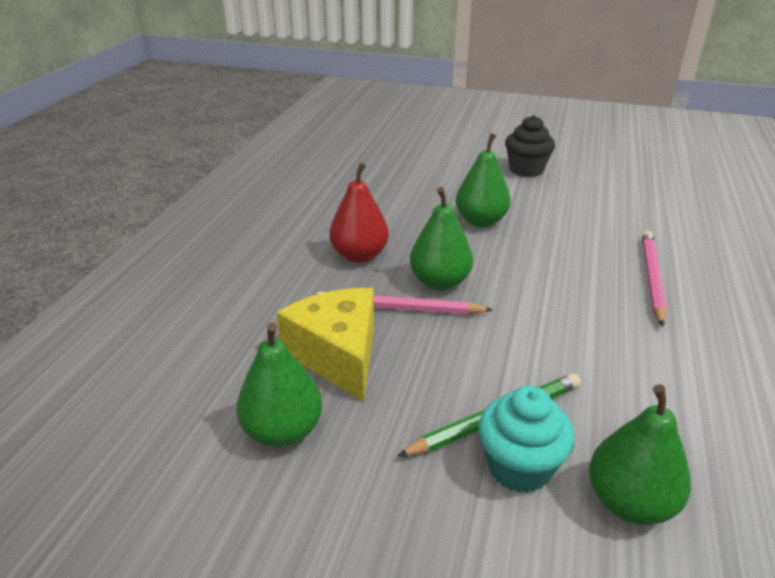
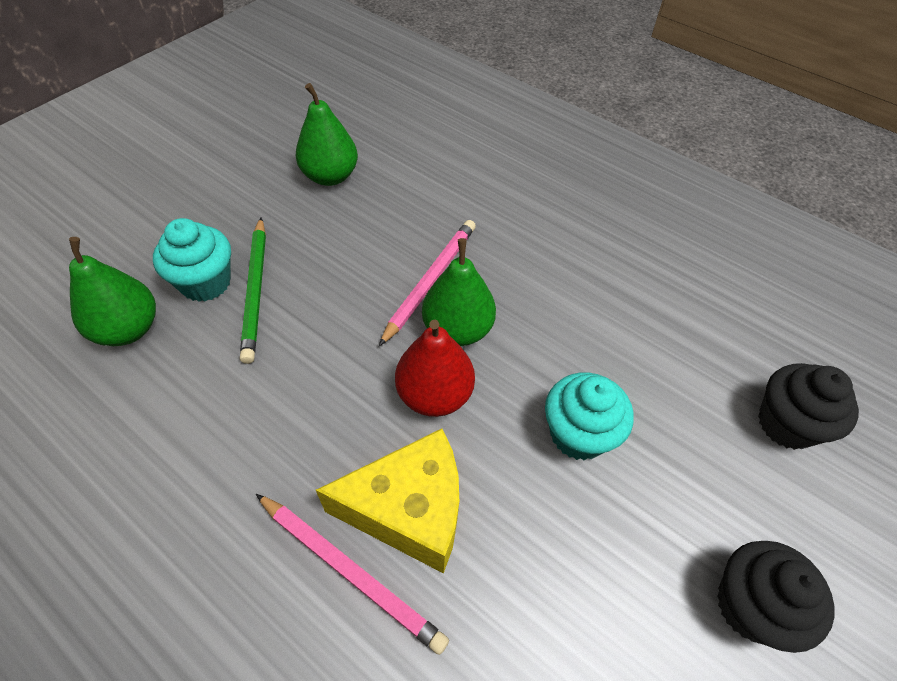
camera: 110 degrees right, 20 degrees up
yellow cheese [277,288,374,402] -> yellow cheese moved to [316,428,459,574]
red pear [329,162,389,263] -> red pear moved to [395,320,475,417]
green pear [456,133,511,227] -> turquoise cupcake [545,372,634,460]
none -> black cupcake [758,363,859,450]

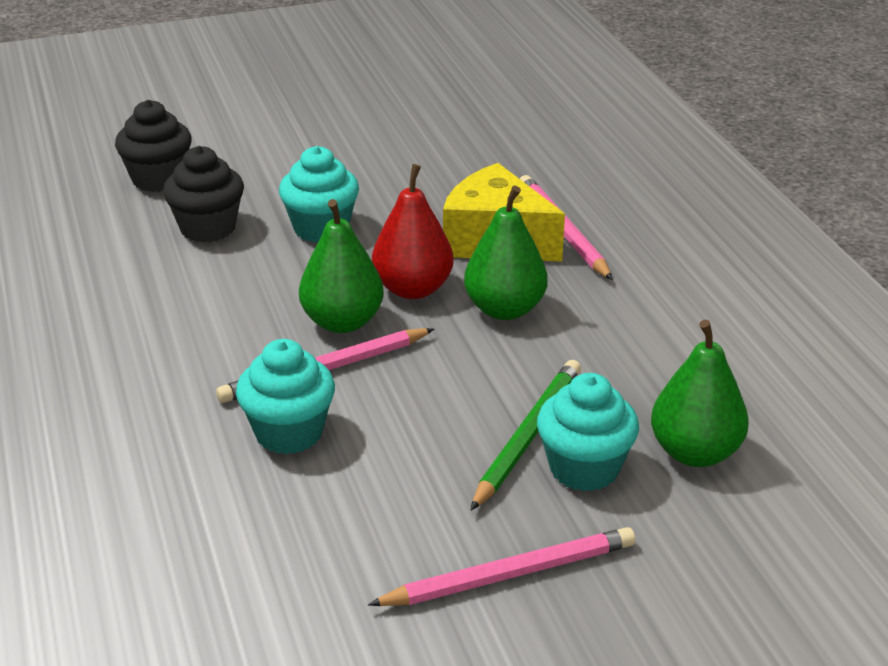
camera: 145 degrees left, 20 degrees down
green pear [296,83,358,186] -> green pear moved to [464,186,548,320]
black cupcake [717,541,834,653] -> black cupcake moved to [163,146,244,243]
none -> turquoise cupcake [236,339,335,454]
none -> pink pencil [368,527,635,606]

